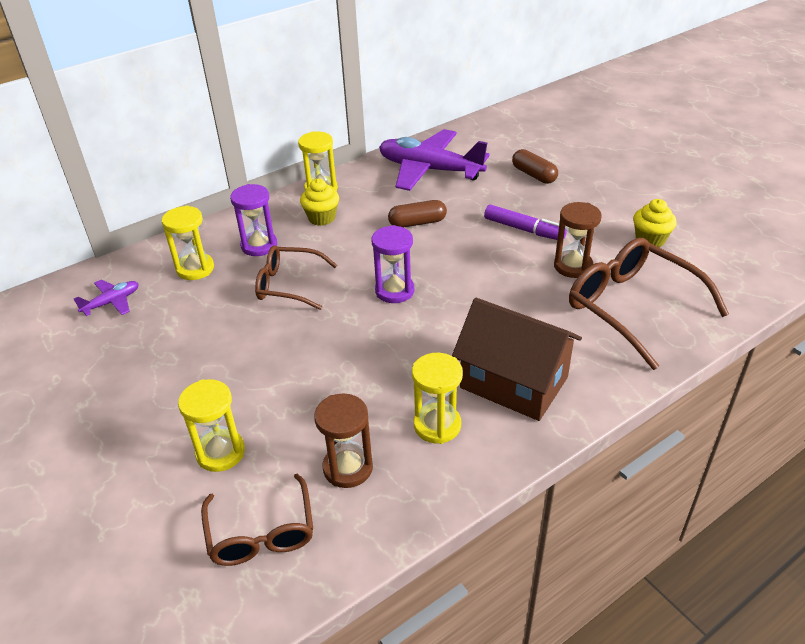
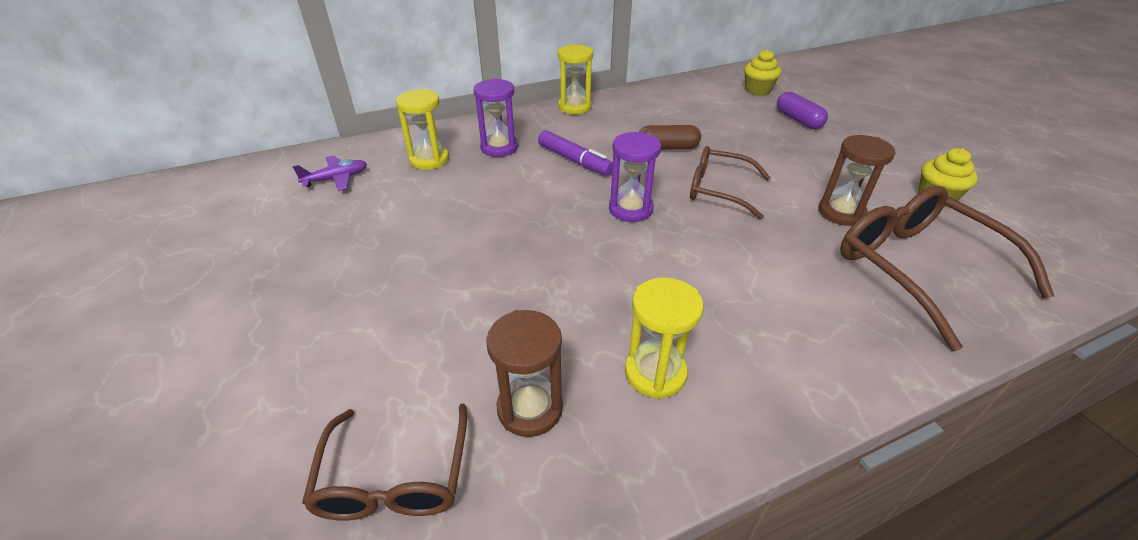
camera: 10 degrees right, 0 degrees up
yellow hourglass [178,379,245,472] -> none
brown glasses [255,245,337,310] -> brown glasses moved to [690,146,771,219]
yellow cupcake [300,179,339,226] -> yellow cupcake moved to [744,49,781,96]
purple plane [379,129,490,191] -> none
brown house [452,298,582,421] -> none
purple marker [484,205,567,240] -> purple marker moved to [538,130,613,176]
brown capsule [512,149,558,184] -> purple capsule [777,92,828,129]

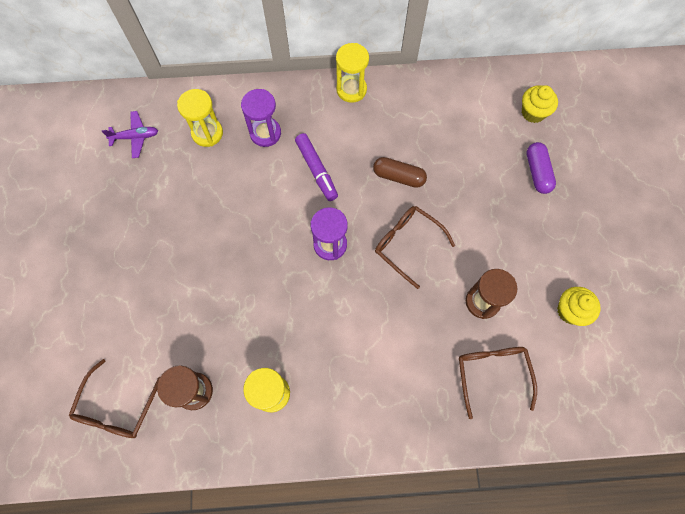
camera: 20 degrees right, 30 degrees up
brown glasses [840,186,1054,351] -> brown glasses [459,347,537,419], size x0.63

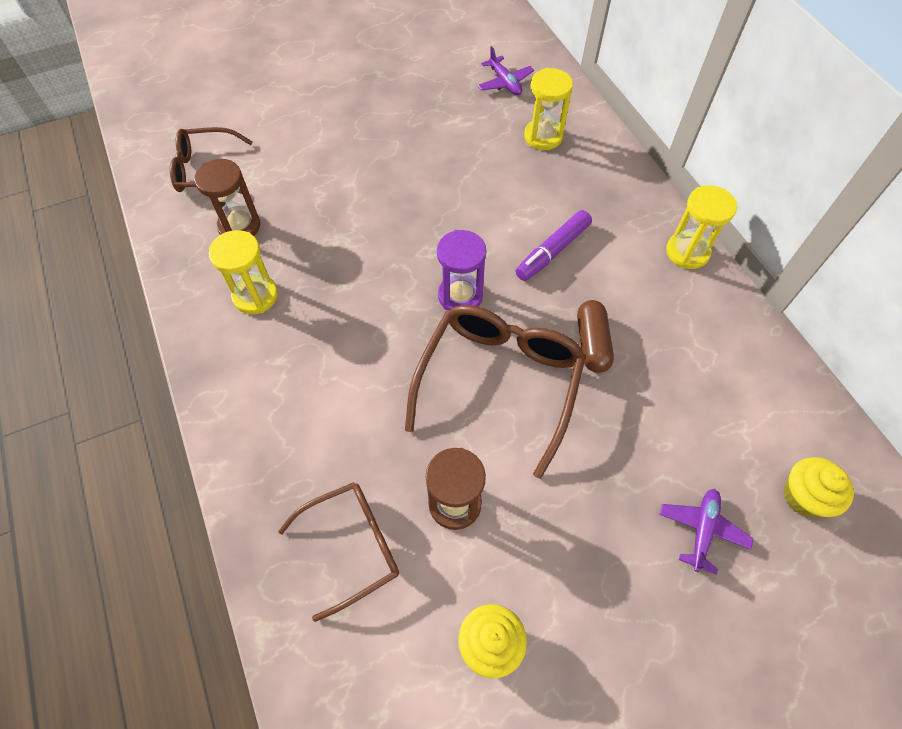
camera: 70 degrees right, 10 degrees down
purple hourglass [241,89,281,147] -> none
brown glasses [375,206,455,289] -> brown glasses [405,305,586,479], size x1.58
purple capsule [526,142,556,194] -> purple plane [659,489,754,575]

